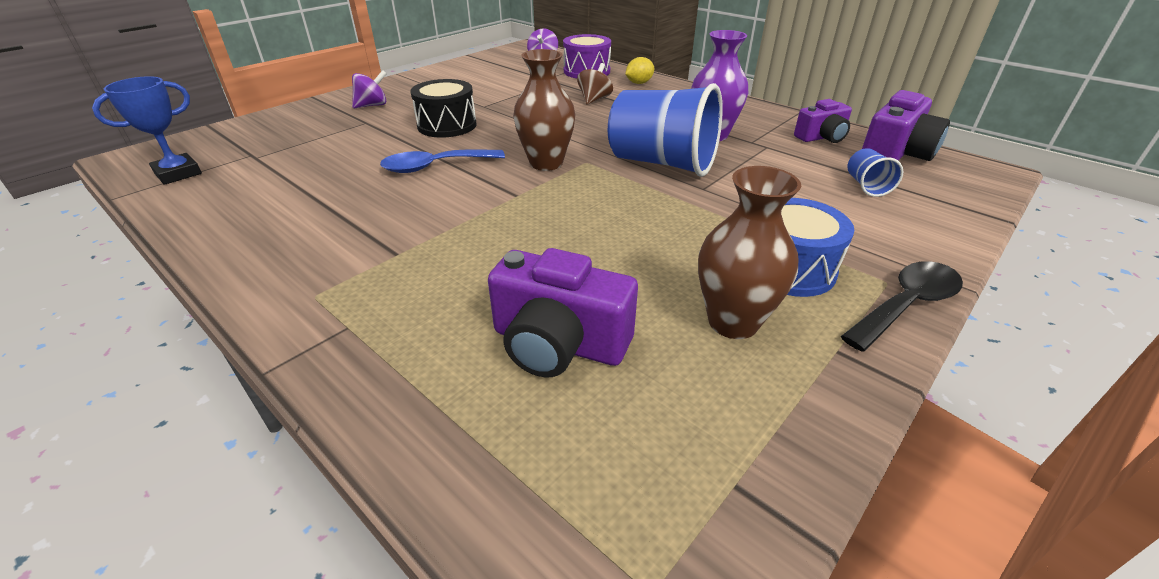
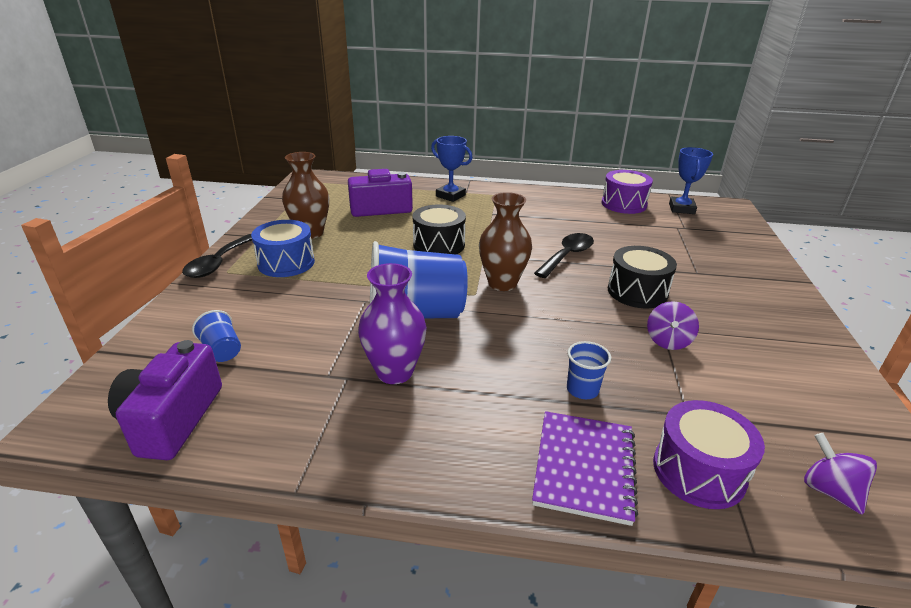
camera: 145 degrees right, 5 degrees down
purple spinning top [352,70,387,108] -> purple spinning top moved to [647,301,699,350]
blue spoon [380,150,505,173] -> black spoon [534,233,594,278]
brown spinning top [577,63,613,105] -> blue cup [567,341,611,399]
yellow lemon [625,57,654,84] -> purple notebook [532,411,638,526]
purple camera [794,99,852,143] -> none
none -> black drum [413,204,466,255]
none -> blue trophy [431,136,472,202]
none -> purple drum [601,170,653,214]

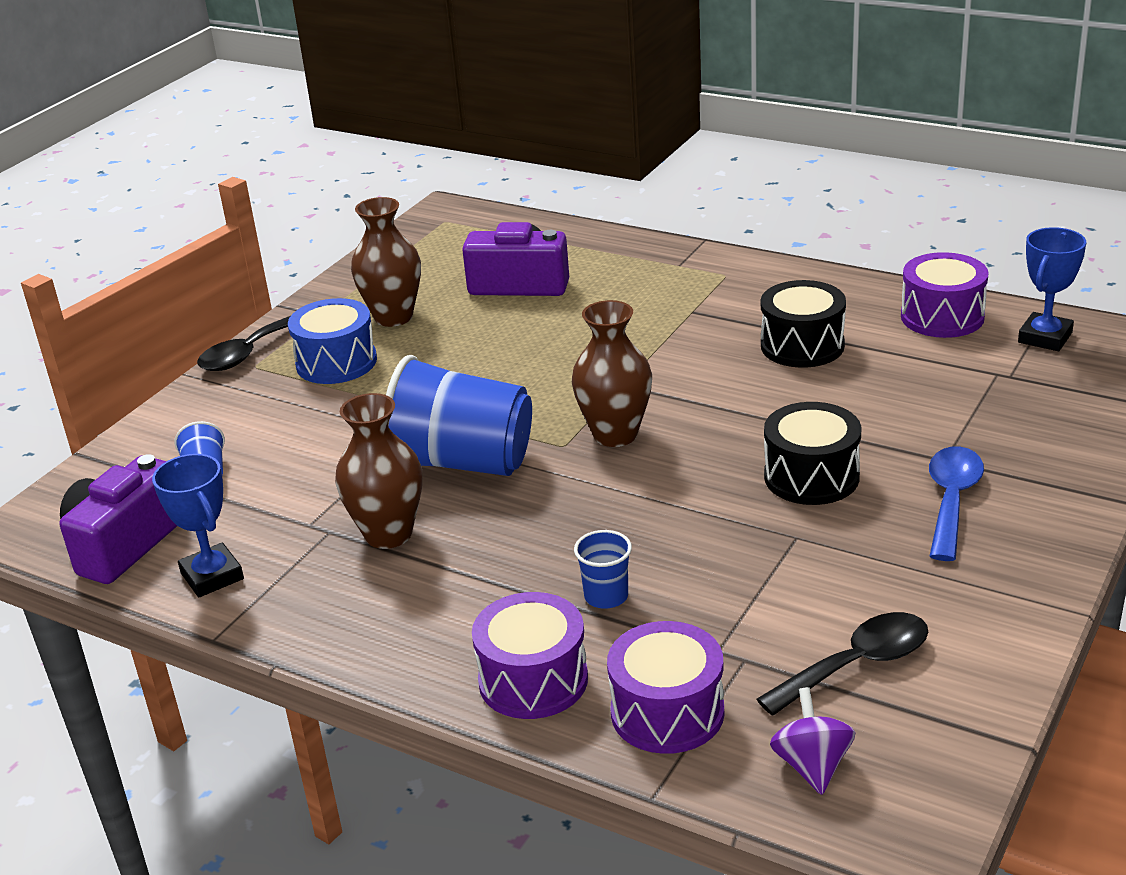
camera: 25 degrees right, 0 degrees up
purple vase [358,263,427,384] -> brown vase [335,393,422,549]
black drum [413,204,466,255] -> black drum moved to [761,280,846,368]
blue trophy [431,136,472,202] -> blue trophy moved to [152,454,244,597]
purple notebook [532,411,638,526] -> purple drum [472,592,588,719]
black spoon [534,233,594,278] -> black spoon moved to [756,612,928,716]
purple spinning top [647,301,699,350] -> none
none -> blue spoon [929,446,984,561]

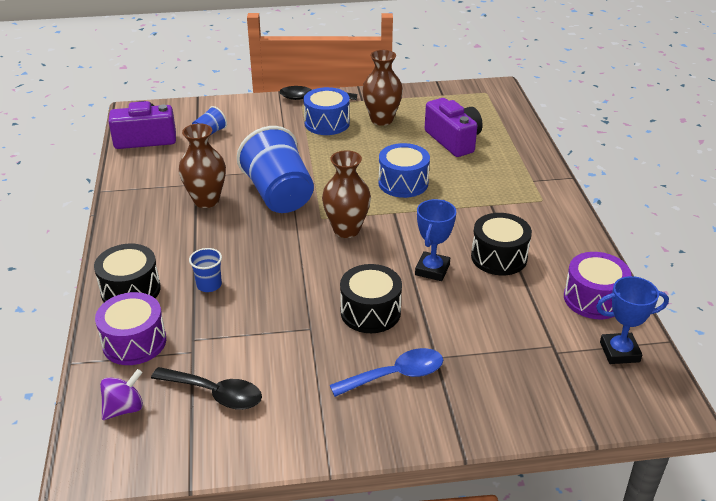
camera: 50 degrees right, 5 degrees up
blue trophy [152,454,244,597] -> blue trophy moved to [415,199,456,281]
purple drum [472,592,588,719] -> black drum [94,244,161,302]
none -> blue drum [378,143,430,198]

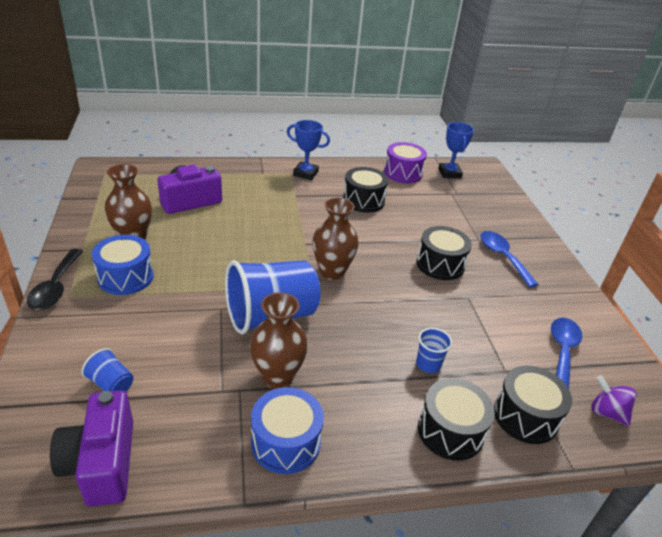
camera: 95 degrees left, 0 degrees up
purple drum [95,292,166,365] -> black drum [494,366,572,444]
black spoon [151,367,262,410] -> blue spoon [551,318,582,389]
blue drum [378,143,430,198] -> blue drum moved to [251,387,324,474]
blue trophy [415,199,456,281] -> blue trophy moved to [287,120,330,180]

